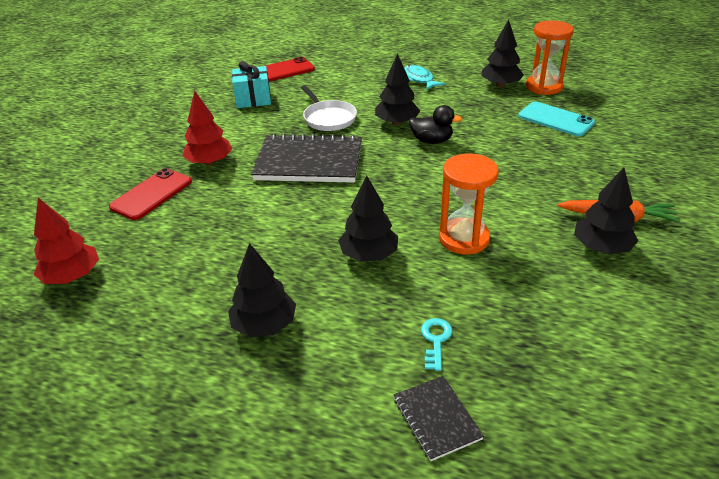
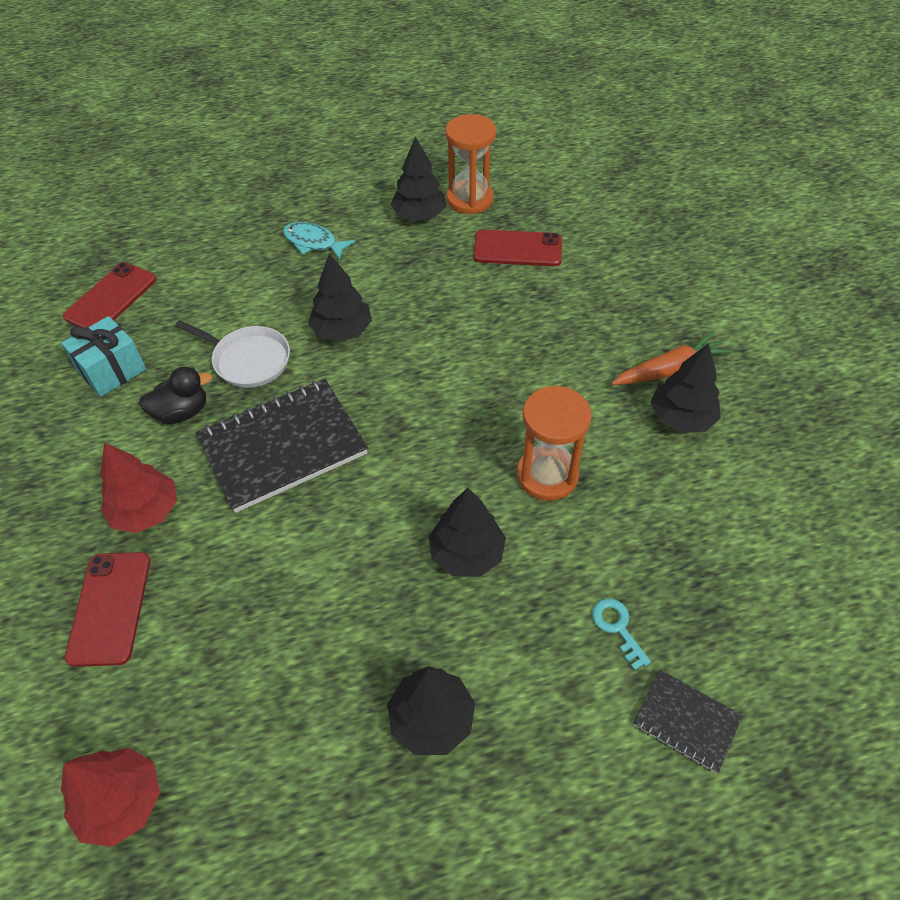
camera: 35 degrees left, 15 degrees up
black duck [409,105,462,144] -> black duck moved to [139,367,212,424]
turquoise phone [518,101,595,136] -> red phone [473,230,562,266]

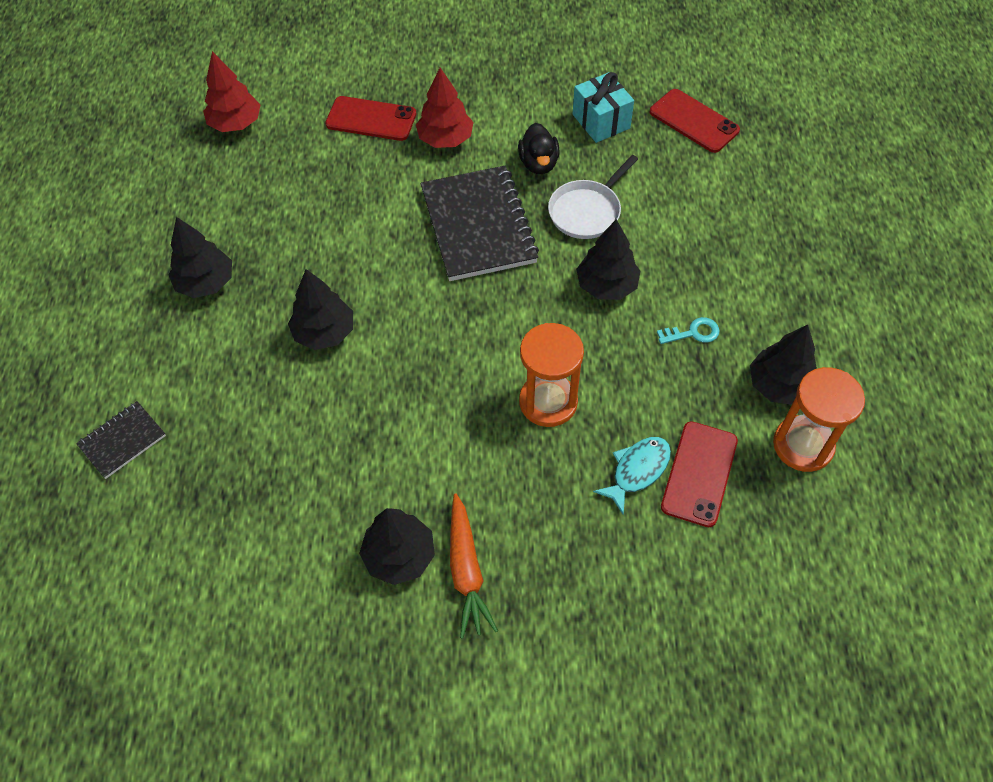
camera: 105 degrees right, 5 degrees up
turquoise fish [283,222,355,260] -> turquoise fish moved to [593,437,671,514]
orange hourglass [517,386,592,501] -> orange hourglass moved to [519,323,584,427]
turquoise key [592,599,651,671] -> turquoise key moved to [657,317,720,344]

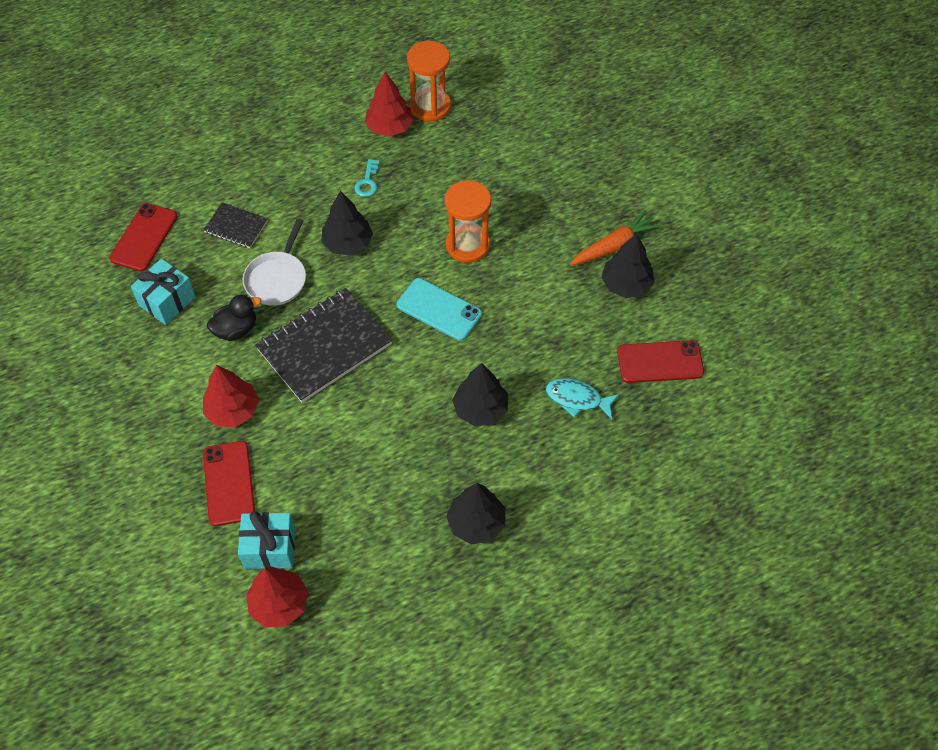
camera: 115 degrees left, 0 degrees up
black notebook [76,401,166,479] -> black notebook moved to [204,202,268,248]
white pan [548,155,638,239] -> white pan turned 90 degrees clockwise [243,219,306,306]
turquoise fish [593,437,671,514] -> turquoise fish moved to [546,378,619,419]
turquoise key [657,317,720,344] -> turquoise key turned 135 degrees counterclockwise [354,159,379,197]
red phone [661,421,738,527] -> red phone moved to [617,340,704,383]
black tree [750,325,817,405] -> red tree [365,72,413,137]
none -> turquoise gift [238,511,295,569]
none -> turquoise phone [397,278,482,341]

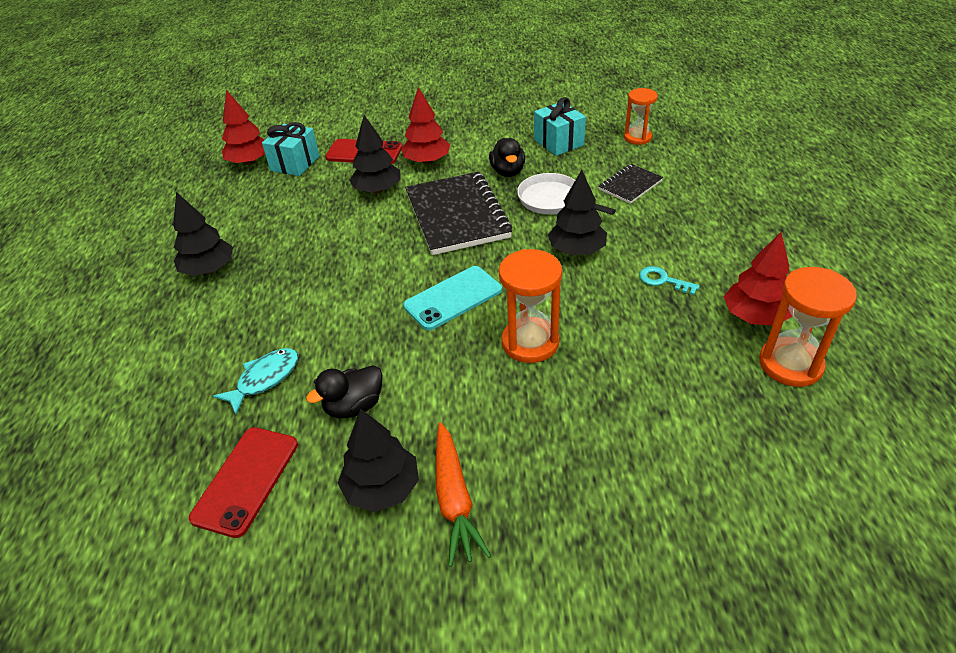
camera: 115 degrees right, 15 degrees down
red phone [109,203,178,272] -> orange hourglass [624,88,658,145]
black tree [452,363,508,426] -> black tree moved to [349,115,400,194]
none -> black duck [306,365,383,418]

